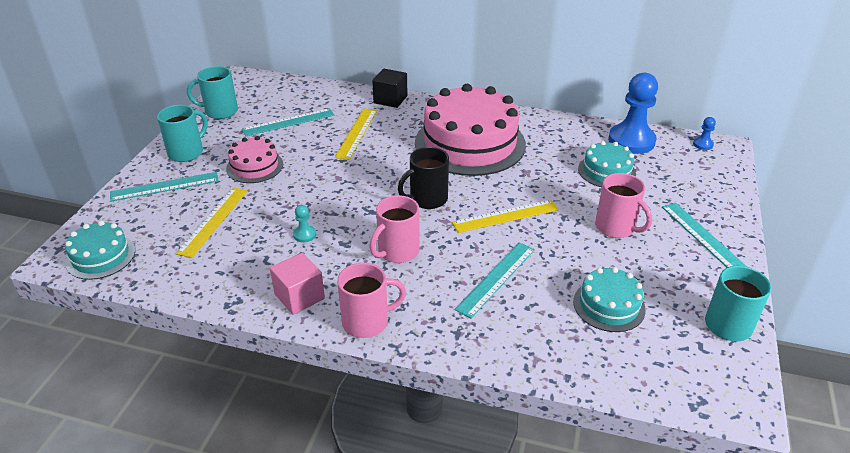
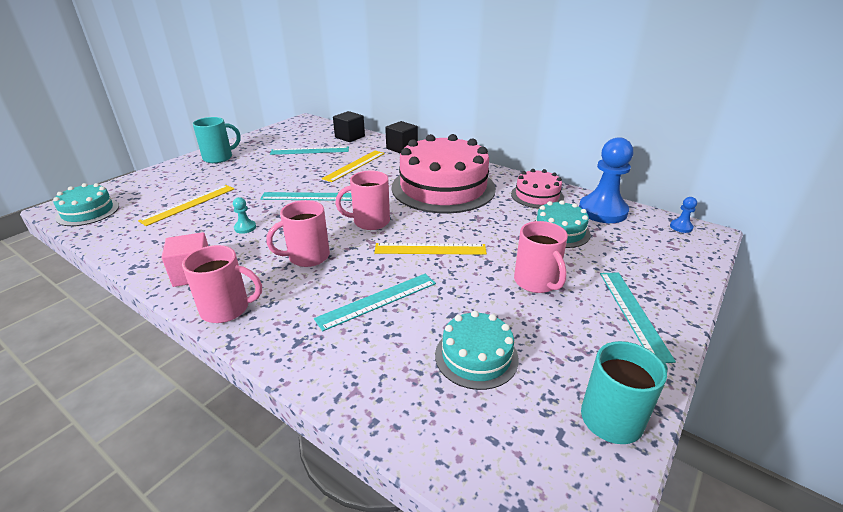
camera: 20 degrees right, 5 degrees down
turquoise ruler [110,172,219,202] -> turquoise ruler moved to [260,192,352,201]
turquoise mug [187,66,238,119] -> none
pink cake [226,136,283,183] -> pink cake moved to [511,169,564,209]
black mug [398,147,449,209] -> pink mug [335,171,390,230]
none -> black cube [333,111,365,142]

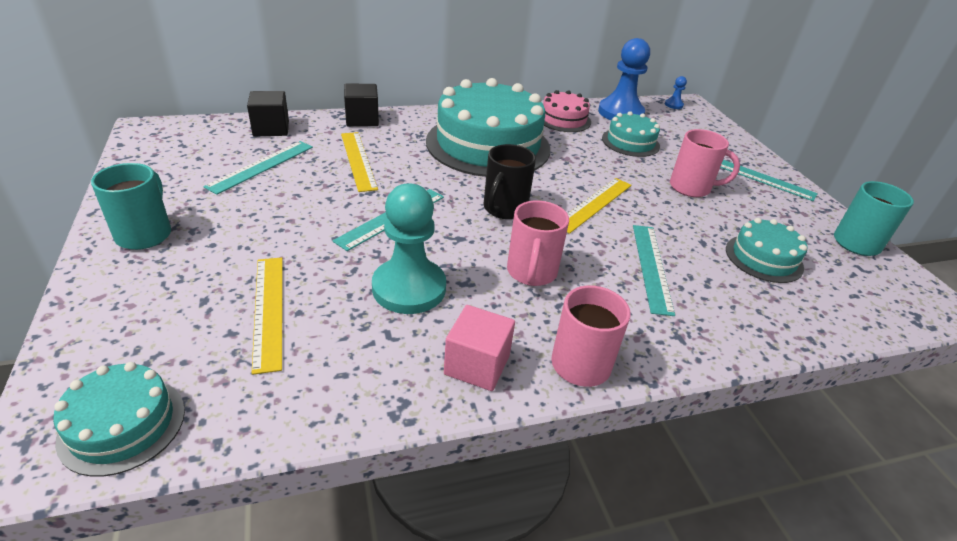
camera: 55 degrees left, 5 degrees up
turquoise pawn [233,197,256,234] -> turquoise pawn [372,183,446,314], size x2.38
pink mug [335,171,390,230] -> black mug [484,144,536,219]
pink cake [391,134,496,213] -> turquoise cake [426,78,550,177]

